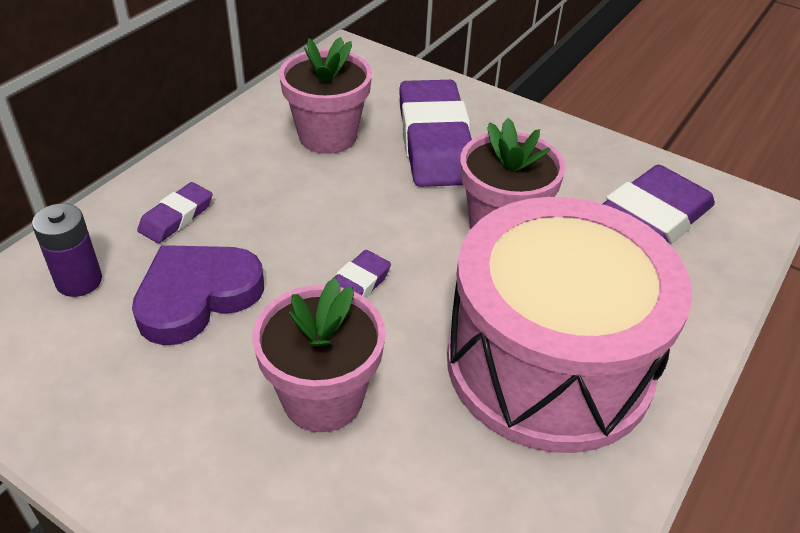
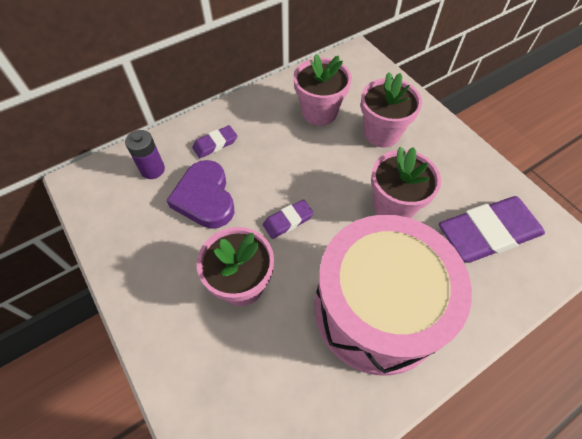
camera: 25 degrees right, 15 degrees up
purple heart [132,245,264,345] -> purple heart turned 90 degrees counterclockwise [166,160,234,229]
purple eraser [399,80,472,187] -> pink flower pot [361,72,422,148]

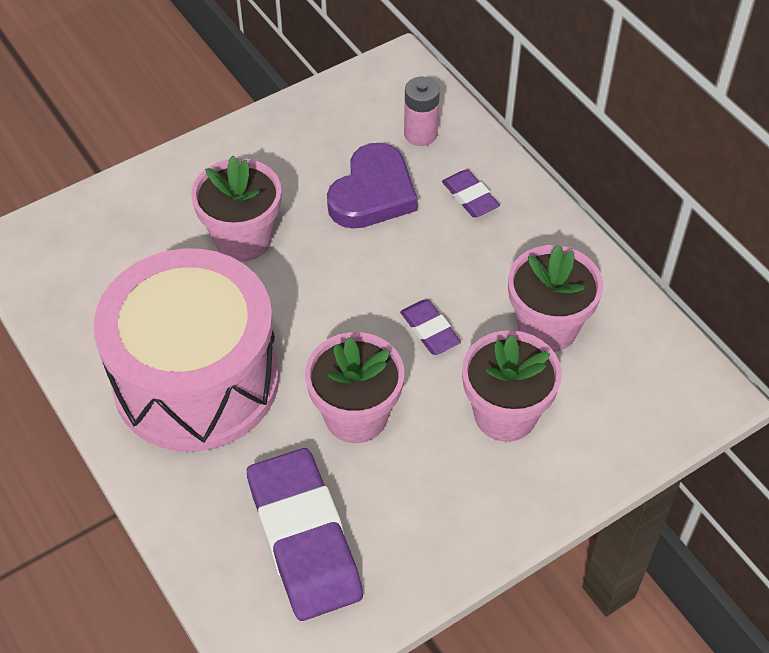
camera: 90 degrees right, 5 degrees down
purple battery [125,130,165,179] -> pink battery [404,77,440,146]
purple heart [166,160,234,229] -> purple heart turned 135 degrees clockwise [327,143,418,229]
purple eraser [263,199,314,239] -> purple eraser moved to [400,300,461,355]

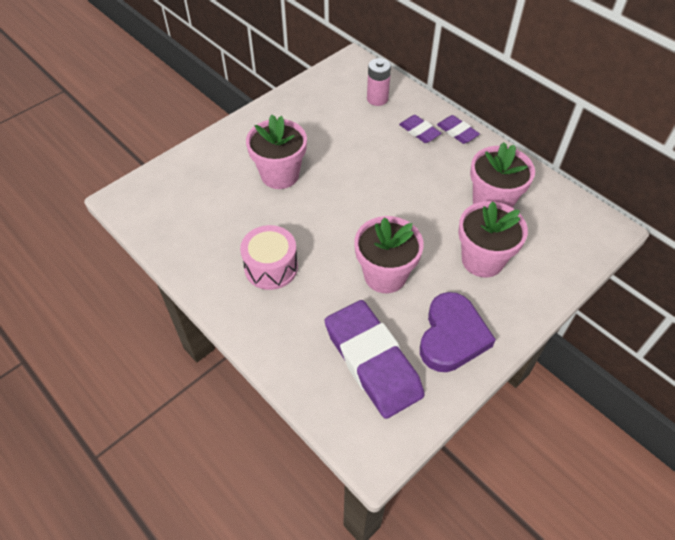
camera: 10 degrees left, 0 degrees up
pink drum [93,248,279,452] -> pink drum [240,225,298,290], size x0.47
purple heart [327,143,418,229] -> purple heart moved to [420,292,496,372]
purple eraser [400,300,461,355] -> purple eraser moved to [437,115,480,144]

